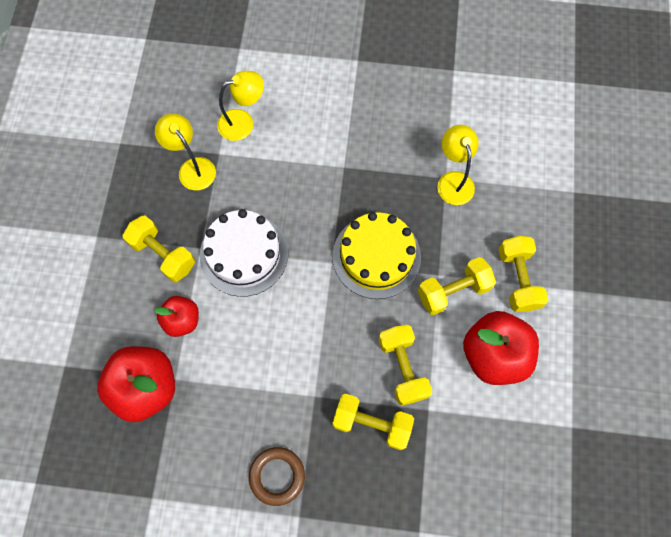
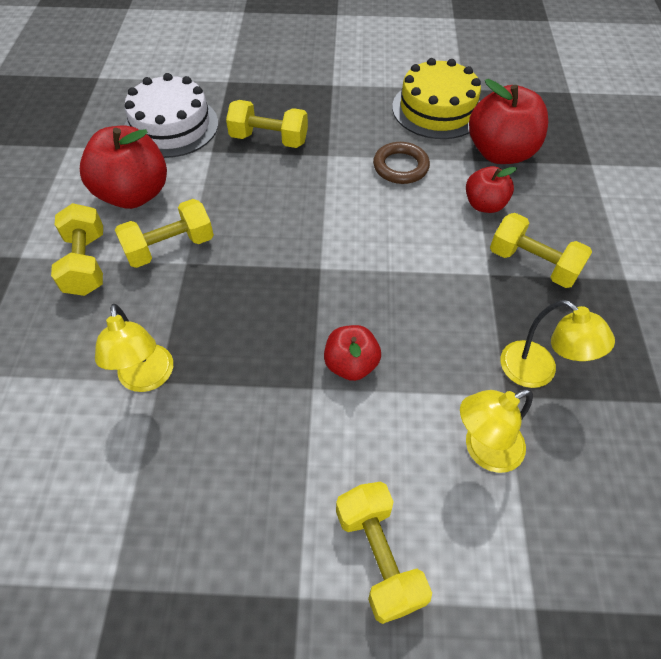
camera: 175 degrees right, 15 degrees down
white cake [200,209,288,297] -> white cake moved to [124,73,218,158]
brown ring [249,447,305,506] -> brown ring moved to [373,142,430,184]
yellow cake [333,212,421,299] -> yellow cake moved to [392,58,481,139]
yellow dumbbell [379,325,432,406] -> yellow dumbbell moved to [336,482,432,624]
none -> red apple [324,325,381,381]

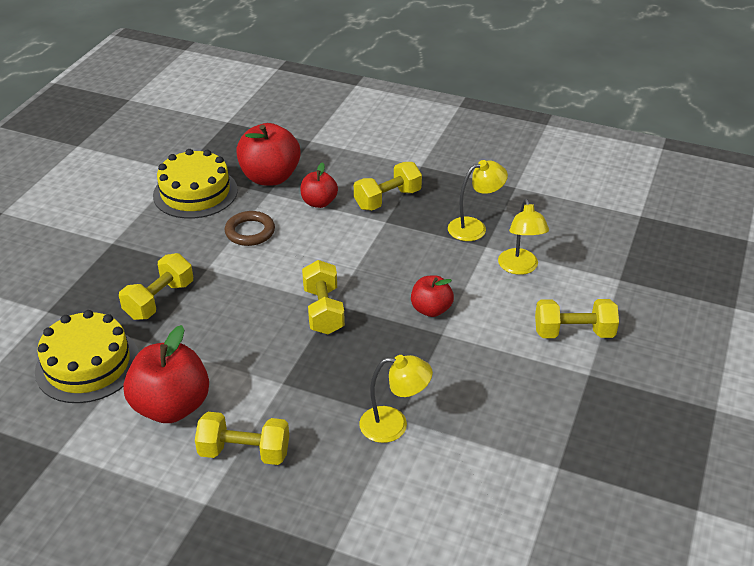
camera: 70 degrees left, 15 degrees down
yellow dumbbell [115,199,214,268] -> yellow dumbbell moved to [302,260,345,334]
white cake [124,73,218,158] -> yellow cake [35,310,139,403]

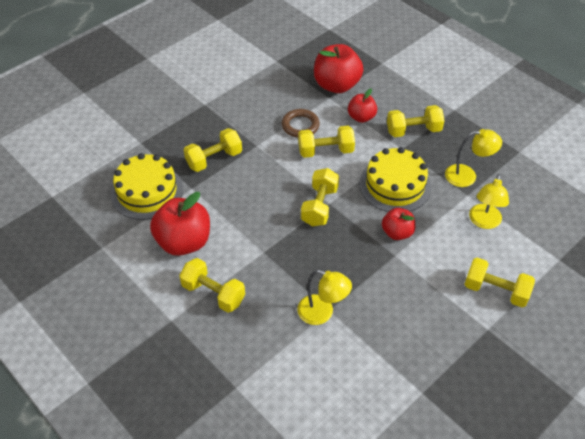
camera: 25 degrees right, 10 degrees up
yellow cake [153,149,238,219] -> yellow cake moved to [360,147,431,212]
none -> yellow dumbbell [298,126,355,158]

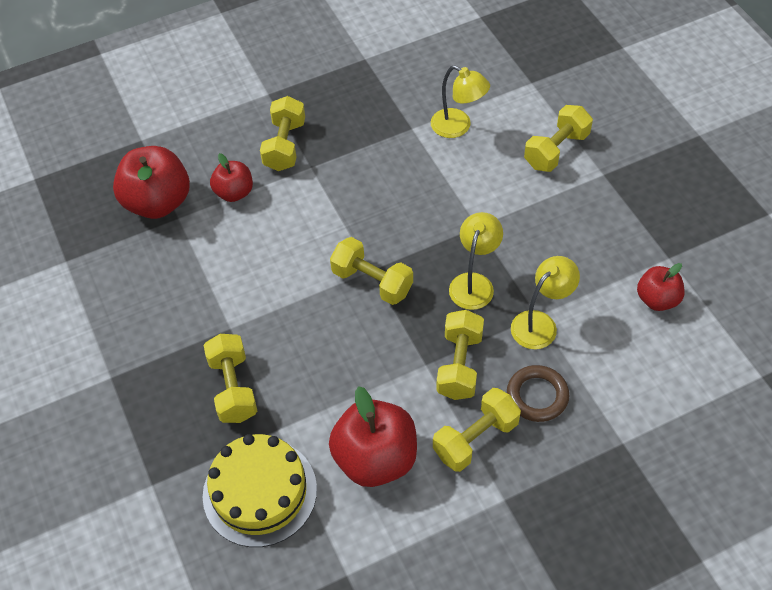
camera: 70 degrees left, 5 degrees up
brown ring [281,109,320,138] -> brown ring moved to [507,365,569,422]
yellow dumbbell [298,126,355,158] -> yellow dumbbell moved to [436,310,484,400]
yellow cake [360,147,431,212] -> none
red apple [382,208,415,240] -> red apple moved to [637,263,685,311]
yellow lamp [445,129,502,187] -> yellow lamp moved to [449,212,503,310]

